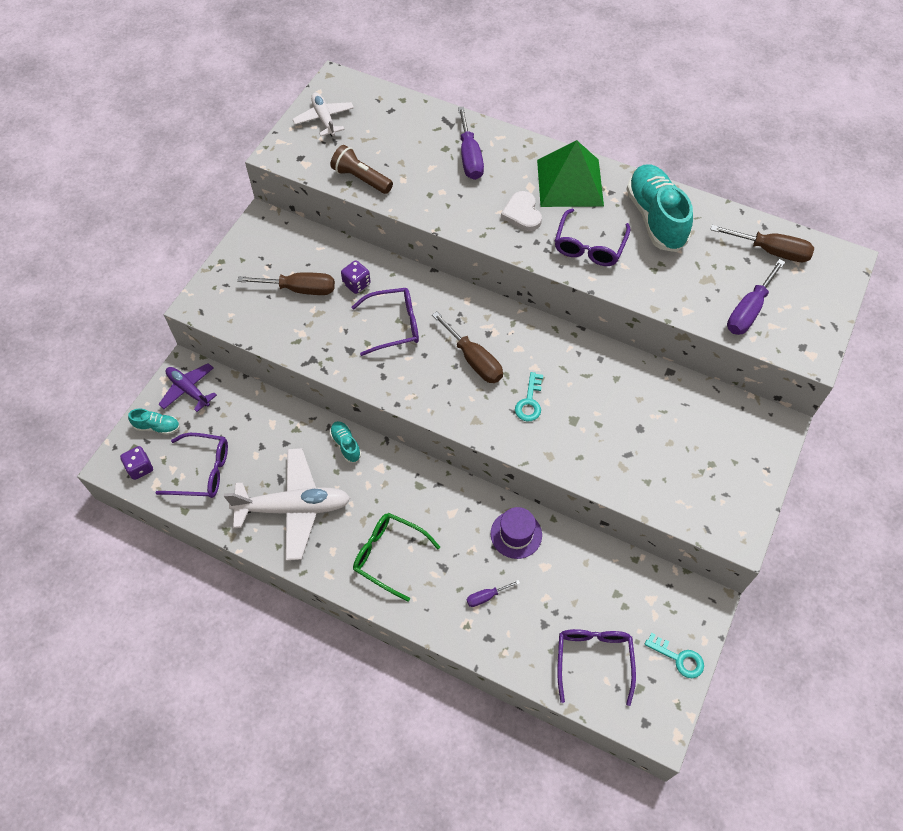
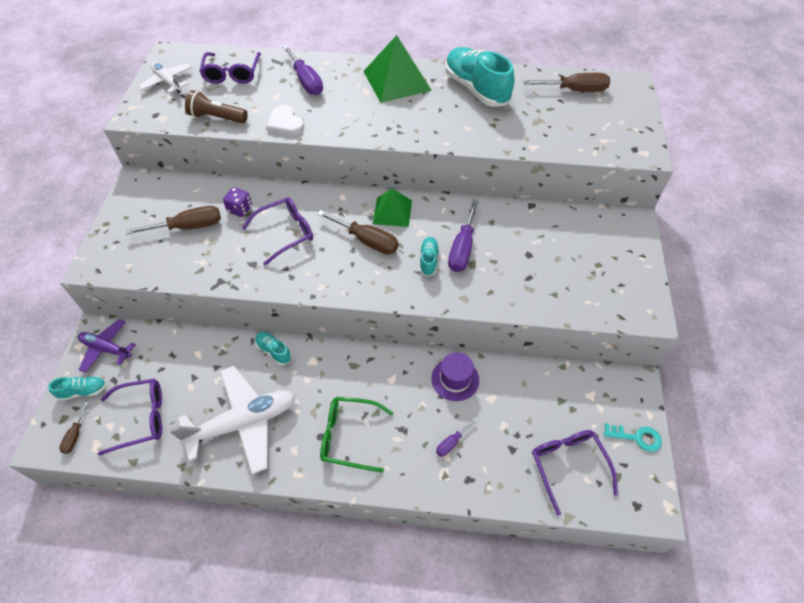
camera: 20 degrees left, 5 degrees down
purple dice [120,446,153,480] -> brown screwdriver [59,402,89,454]
white heart [501,191,542,231] -> white heart moved to [266,105,304,135]
turquoise key [515,372,543,421] -> turquoise shoe [420,237,439,277]
purple glasses [555,209,631,266] -> purple glasses moved to [199,52,261,84]
purple screwdriver [727,259,785,335] -> purple screwdriver moved to [448,200,479,272]
none -> green pyramid [373,189,412,227]

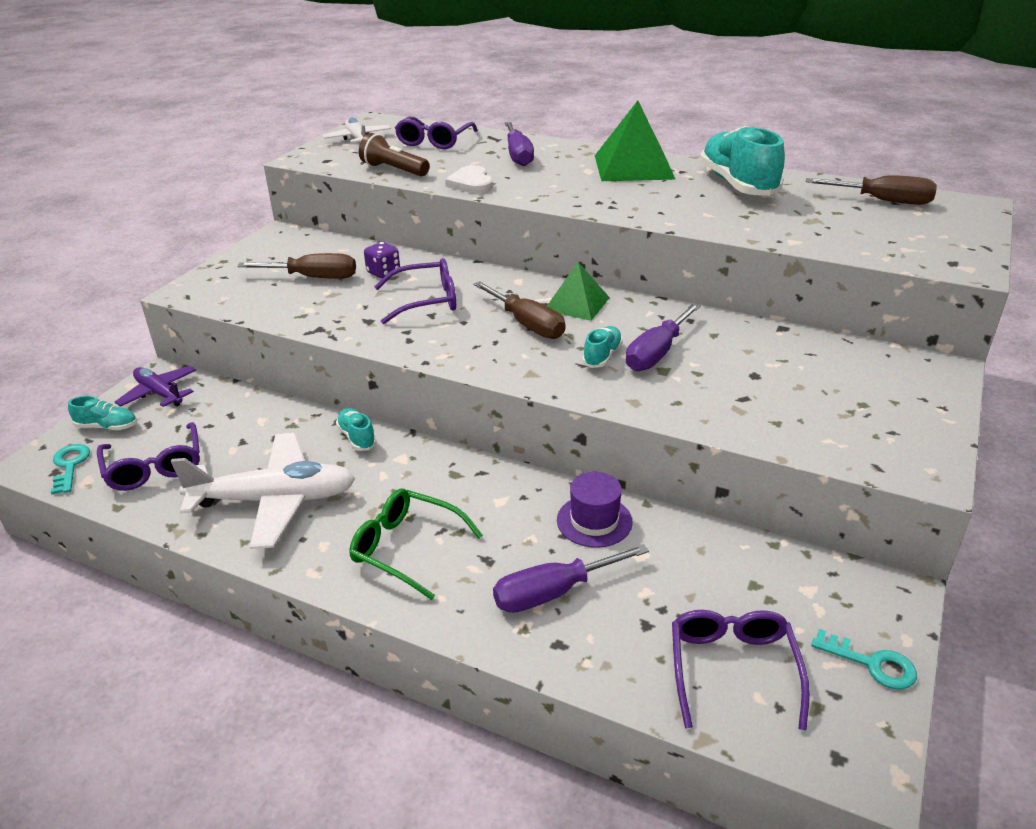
camera: 20 degrees right, 20 degrees down
brown screwdriver [59,402,89,454] -> turquoise key [51,444,90,494]
purple glasses [98,379,162,456] -> purple glasses turned 60 degrees clockwise [97,422,200,491]
purple screwdriver [436,417,477,457] -> purple screwdriver [493,544,649,613], size x1.91

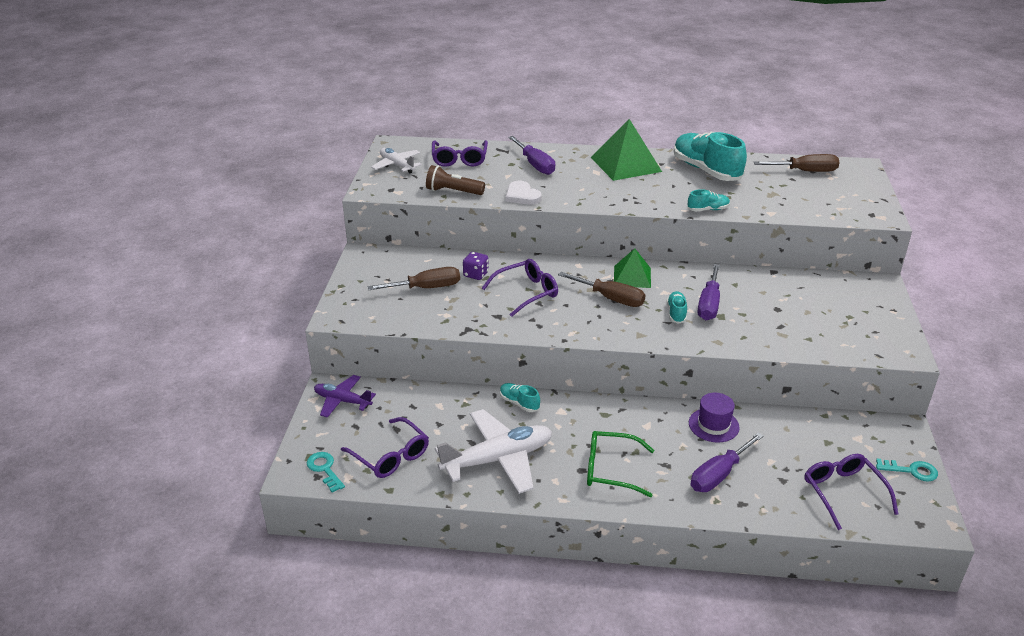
camera: 20 degrees left, 0 degrees up
turquoise shoe [68,396,137,430] -> turquoise shoe moved to [688,189,730,211]

